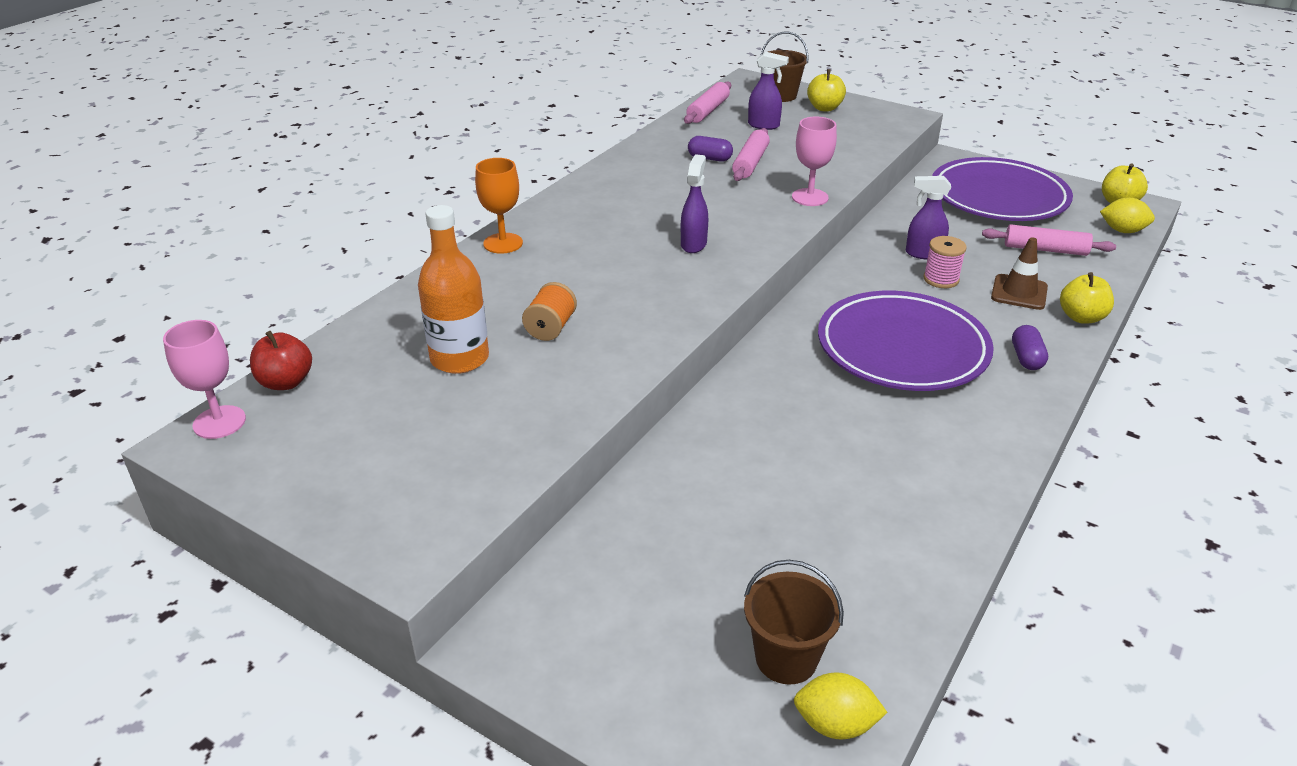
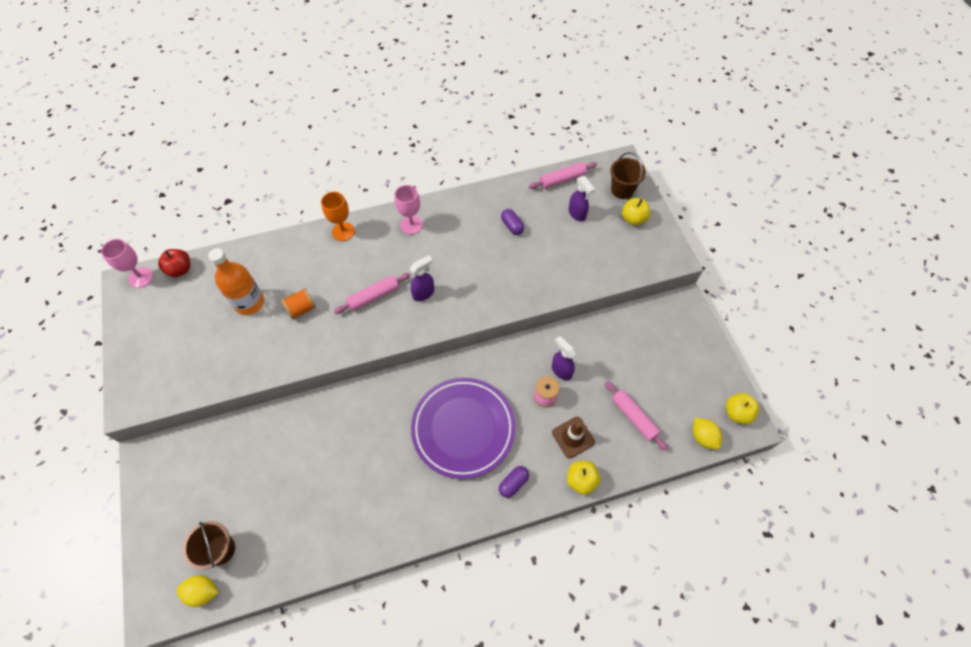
camera: 40 degrees right, 25 degrees up
pink rolling pin [732,128,770,181] -> pink rolling pin moved to [334,273,411,314]
pink goblet [792,117,837,206] -> pink goblet moved to [395,185,423,235]
yellow lemon [794,672,888,739] -> yellow lemon turned 45 degrees counterclockwise [176,575,218,607]
purple plate [932,157,1073,221] -> none

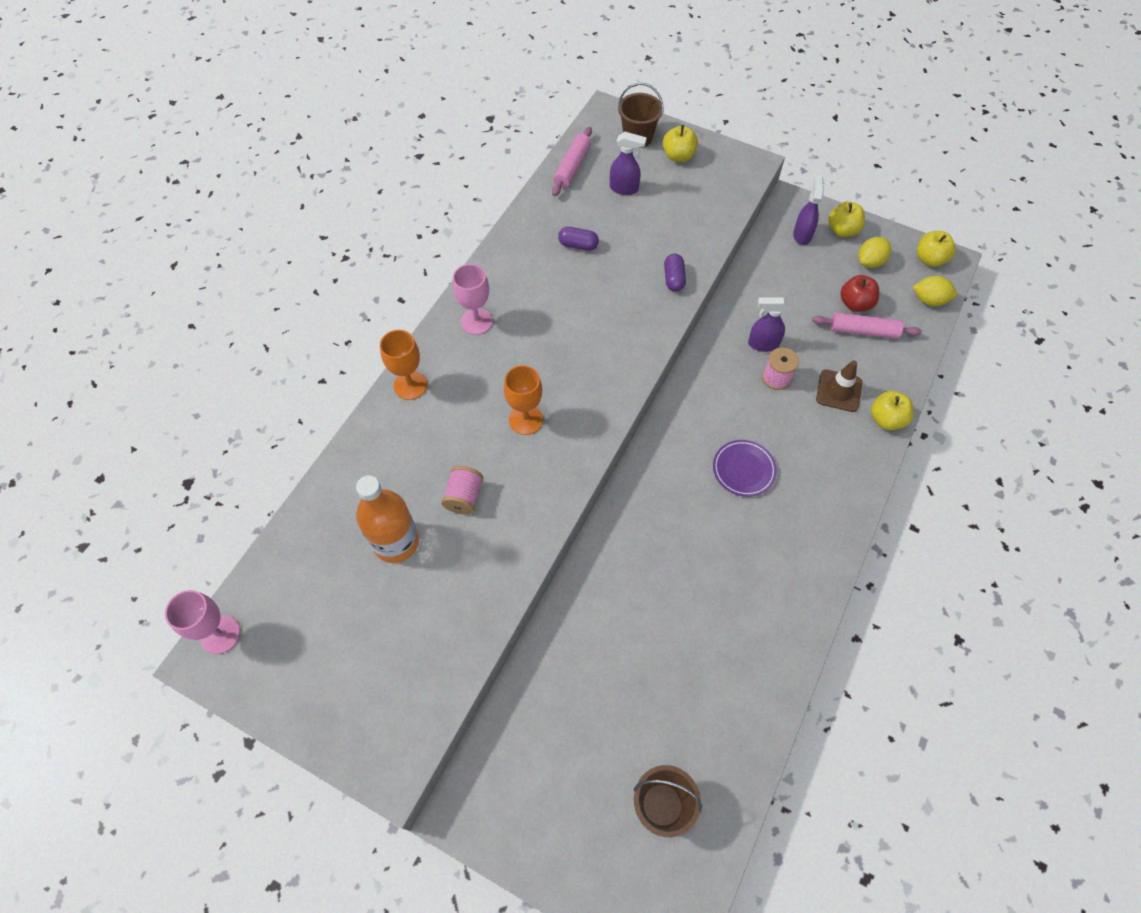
camera: 45 degrees left, 0 degrees up
red apple [158,249,190,277] -> red apple moved to [840,275,879,312]
yellow lemon [176,575,218,607] -> yellow lemon moved to [858,237,892,268]
orange spool [281,288,316,320] -> pink spool [441,466,483,515]
pink rolling pin [334,273,411,314] -> orange goblet [504,365,543,435]
purple spray bottle [410,255,434,301] -> purple spray bottle moved to [793,175,824,245]
purple plate [411,378,516,479] -> purple plate [713,440,777,497], size x0.47
purple capsule [499,466,529,498] -> purple capsule moved to [664,254,686,292]
none -> yellow apple [828,201,865,237]

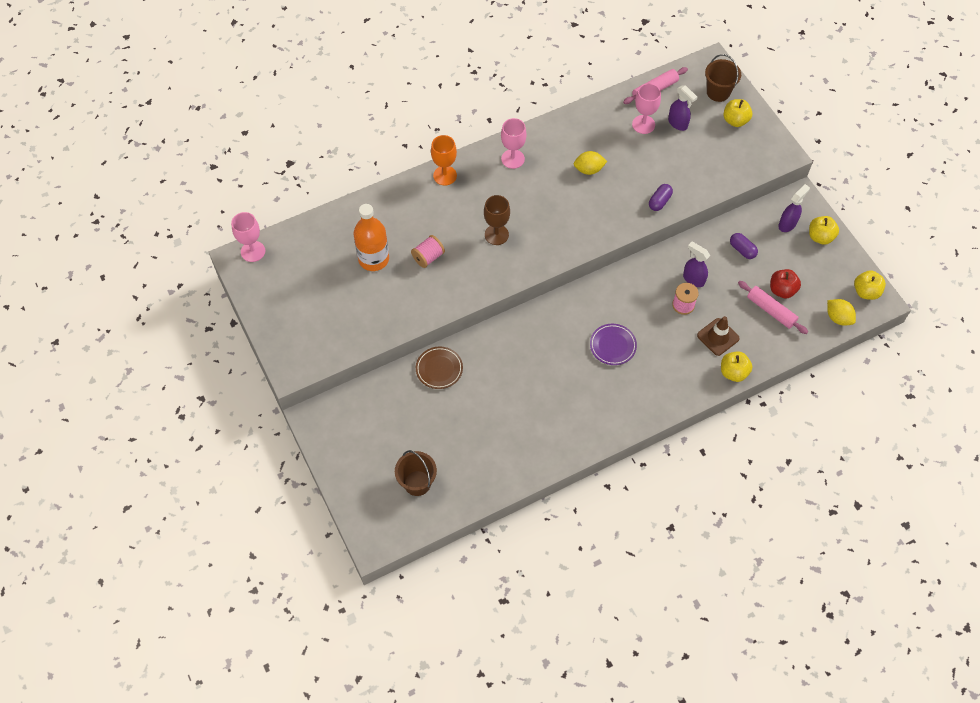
camera: 35 degrees right, 0 degrees up
orange goblet [504,365,543,435] -> brown goblet [484,195,510,245]
purple capsule [558,227,599,251] -> purple capsule moved to [730,233,758,259]
yellow lemon [858,237,892,268] -> yellow lemon moved to [574,151,607,175]
none -> brown plate [416,347,463,389]
none -> pink goblet [632,83,661,134]

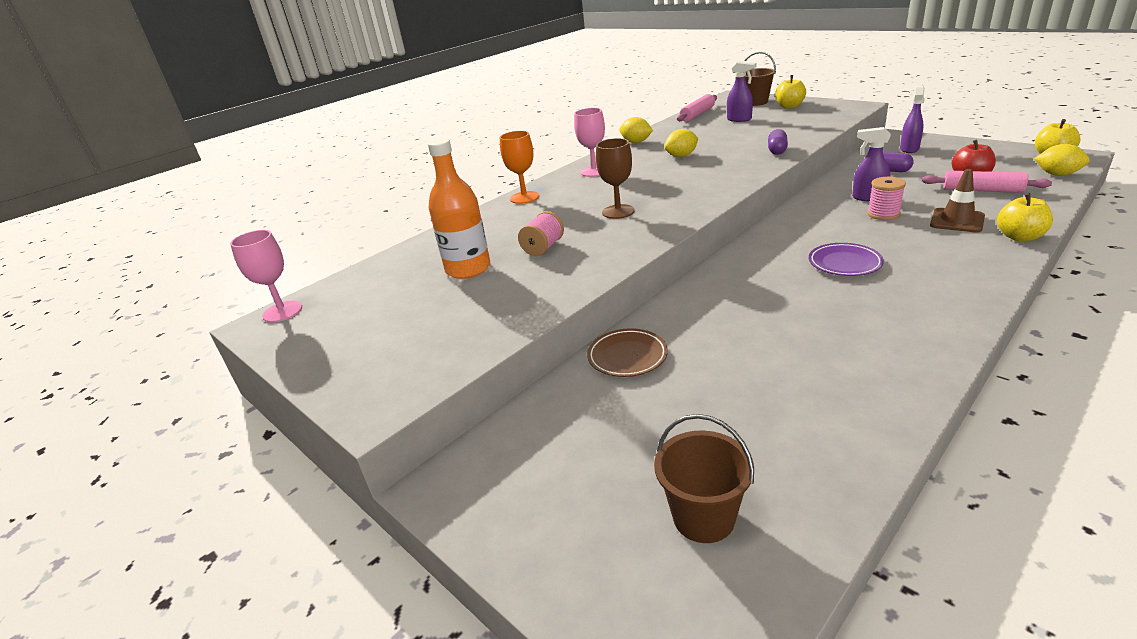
camera: 15 degrees left, 30 degrees down
pink goblet [632,83,661,134] -> none
yellow apple [809,216,839,245] -> none
none -> yellow lemon [619,117,653,143]

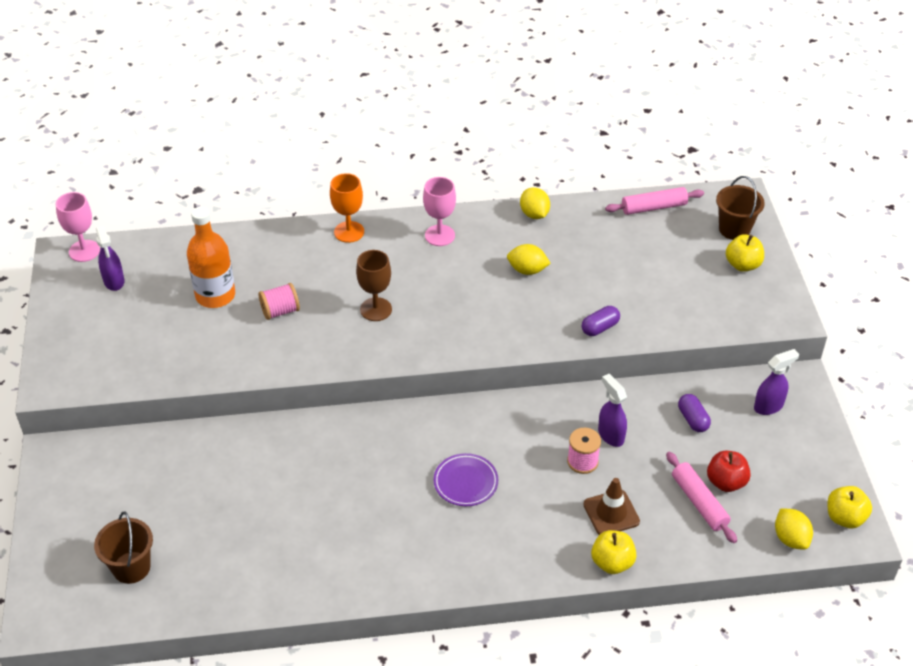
camera: 35 degrees right, 15 degrees up
brown plate [587,328,668,377] -> none
purple spray bottle [727,60,757,122] -> purple spray bottle moved to [96,225,124,291]

